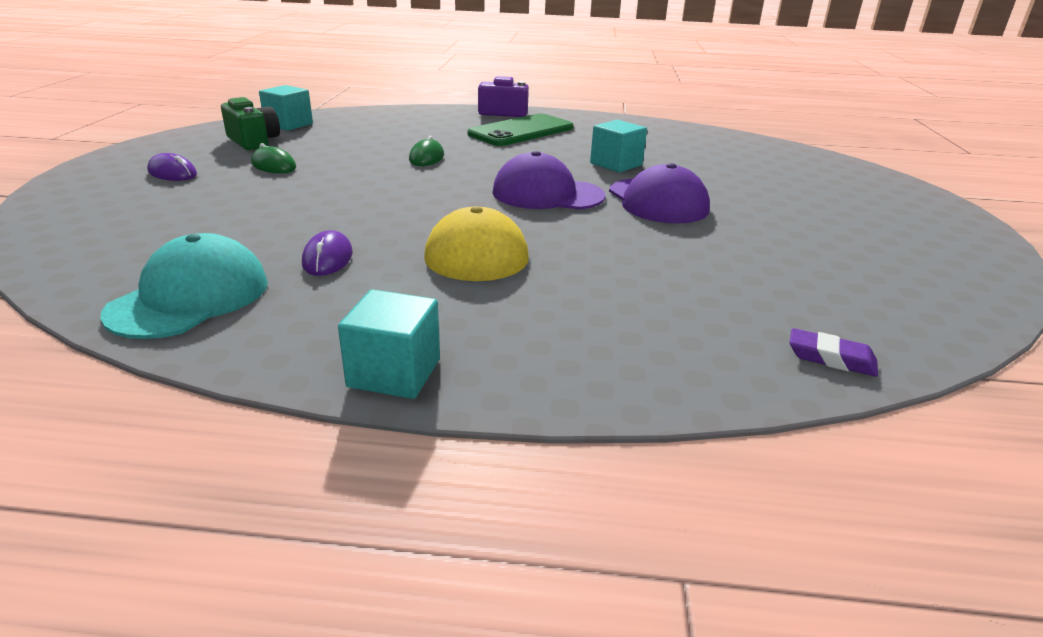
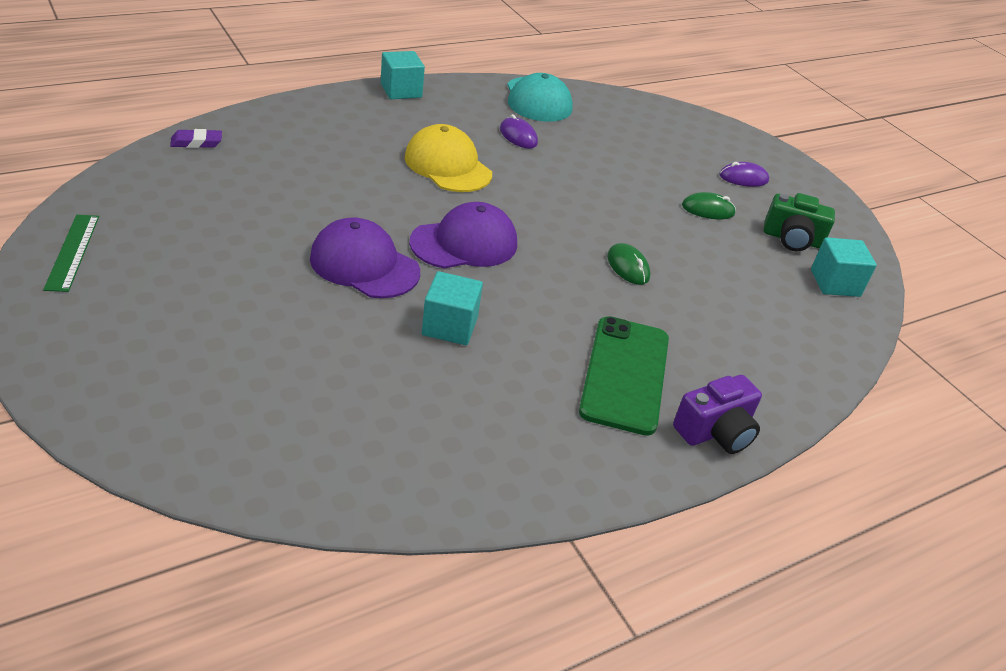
camera: 140 degrees right, 10 degrees up
none -> green ruler [43,215,99,292]

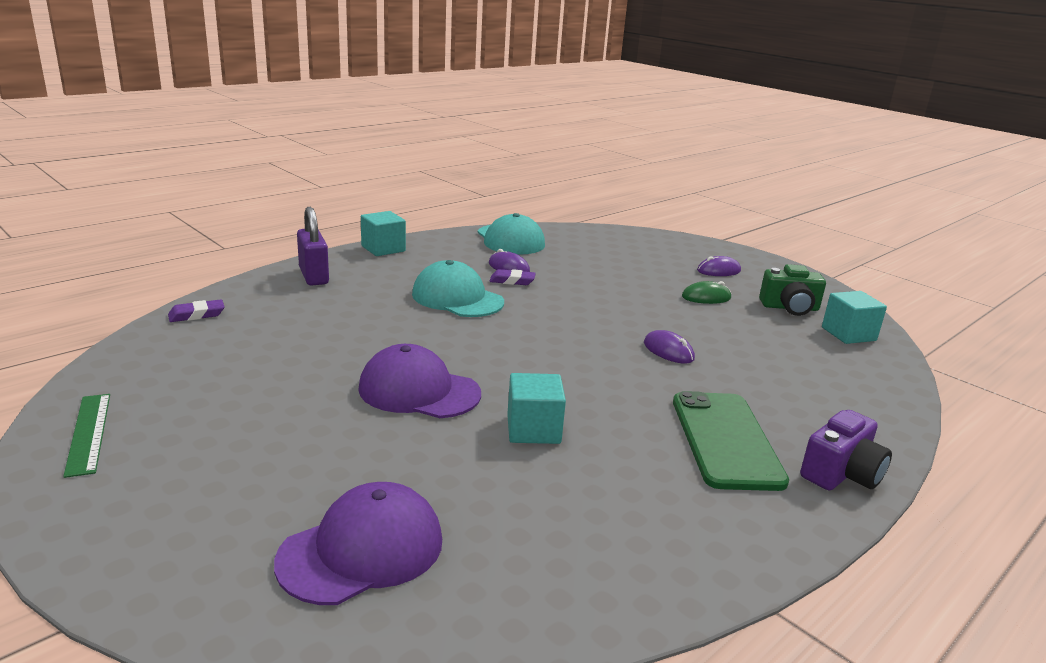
camera: 10 degrees left, 15 degrees down
yellow cap [404,124,492,192] -> turquoise cap [412,260,504,317]
purple cap [409,202,517,269] -> purple cap moved to [274,482,442,605]
green mouse [607,243,651,285] -> purple mouse [644,330,695,364]
none -> purple padlock [297,207,329,286]
none -> purple eraser [489,269,535,285]

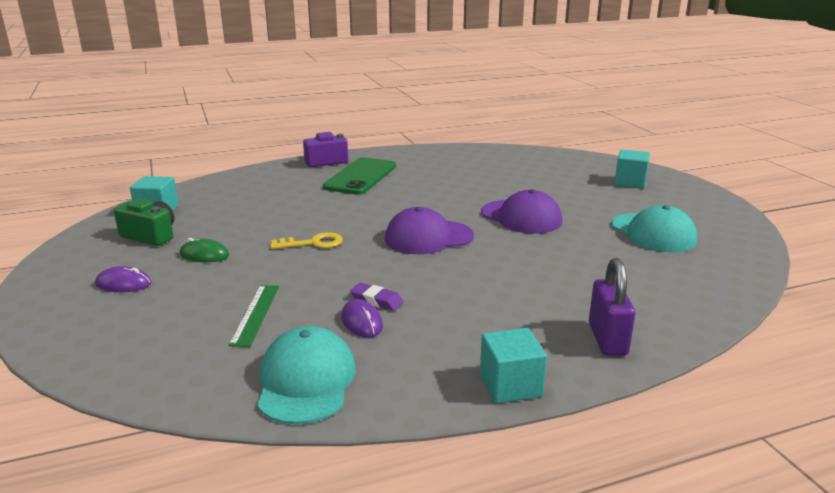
camera: 155 degrees left, 0 degrees up
green ruler [63,394,110,478] -> green ruler moved to [229,285,279,347]
purple eraser [168,299,225,322] -> none
purple cap [274,482,442,605] -> purple cap moved to [385,207,474,254]
turquoise cap [412,260,504,317] -> turquoise cap moved to [611,205,697,252]
turquoise cube [507,373,566,444] -> turquoise cube moved to [614,149,650,188]
purple mouse [644,330,695,364] -> none
none -> yellow key [270,232,343,249]

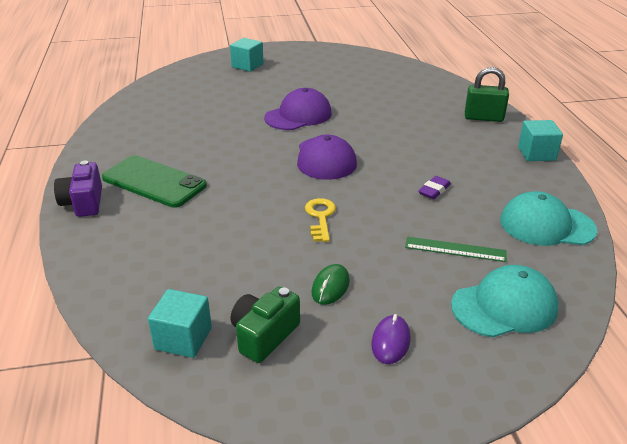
camera: 80 degrees left, 10 degrees up
purple mouse [341,299,383,338] -> none
purple padlock [589,258,635,356] -> green padlock [465,67,509,122]
turquoise cap [611,205,697,252] -> turquoise cap moved to [451,265,558,338]

